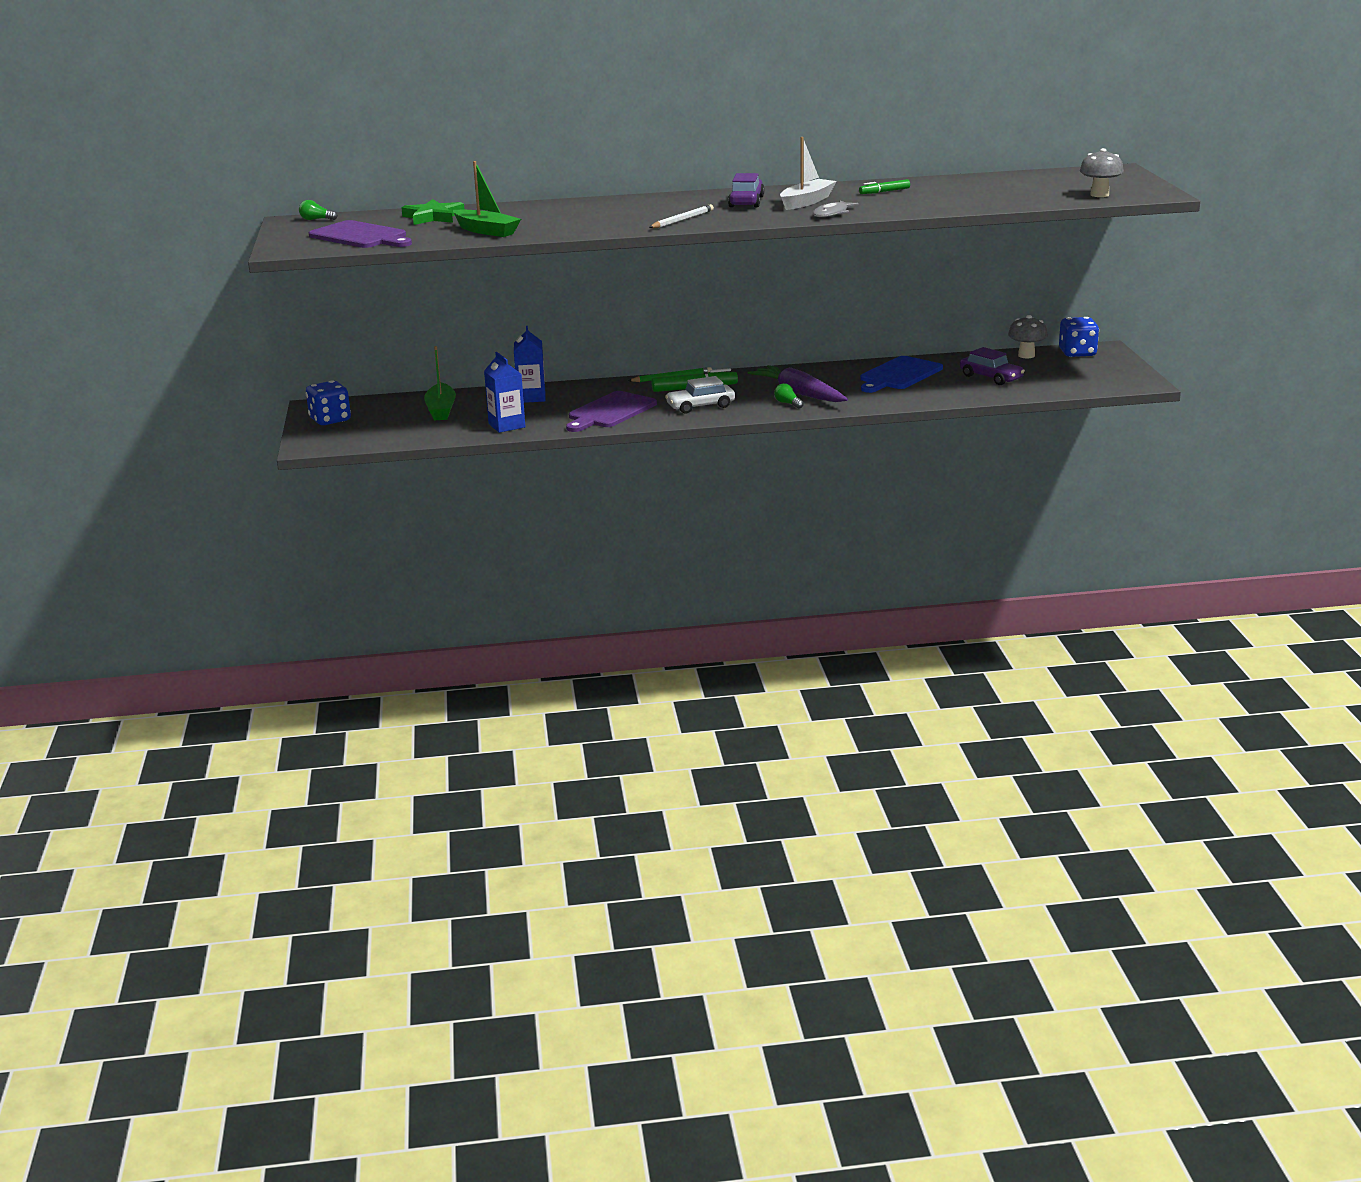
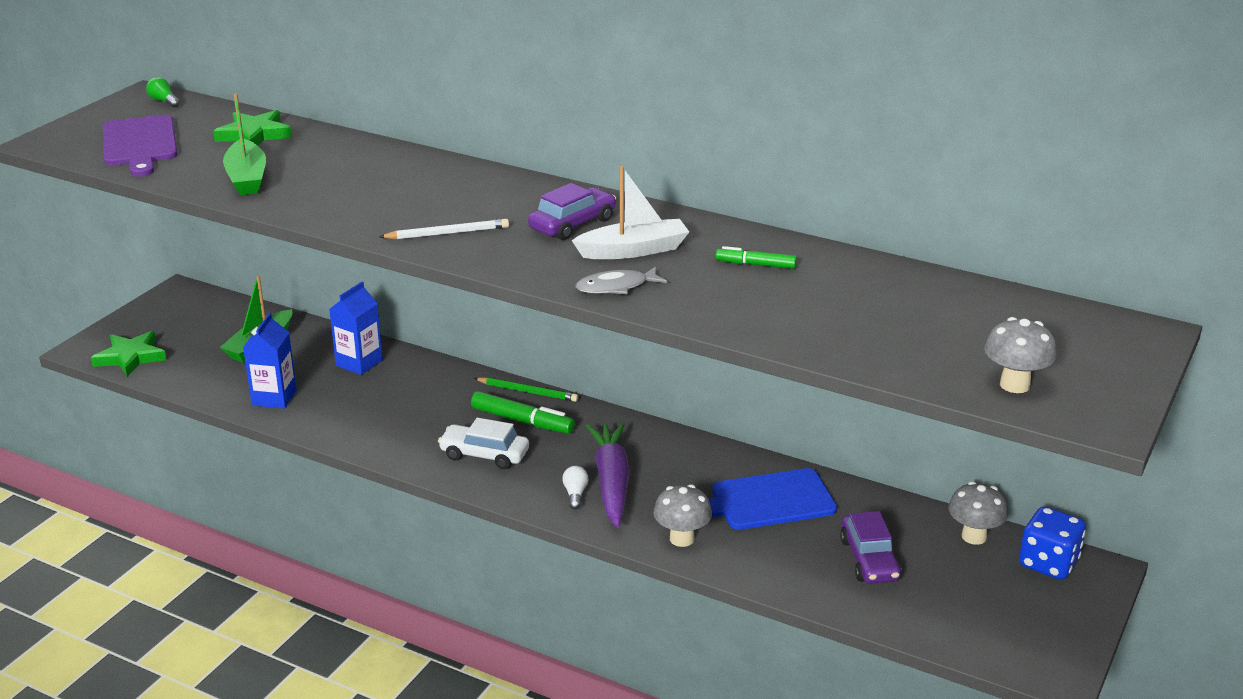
camera: 35 degrees right, 5 degrees up
blue dice [306,380,351,425] -> none
purple cutting board [566,391,657,432] -> none
green light bulb [774,383,804,409] -> white light bulb [562,466,589,509]
none -> green star [91,331,167,377]
none -> grey mushroom [653,484,712,547]

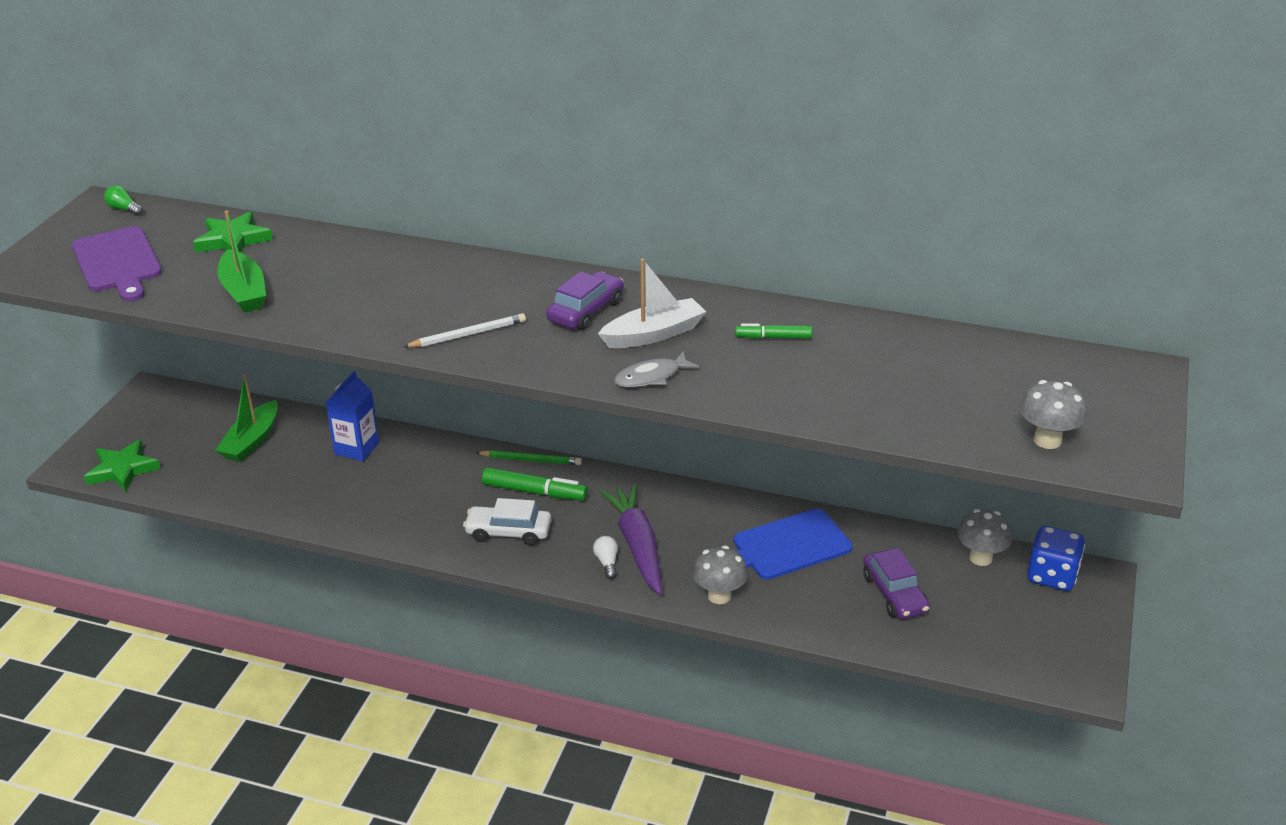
camera: 10 degrees left, 5 degrees up
blue carton [243,313,297,409] -> none

